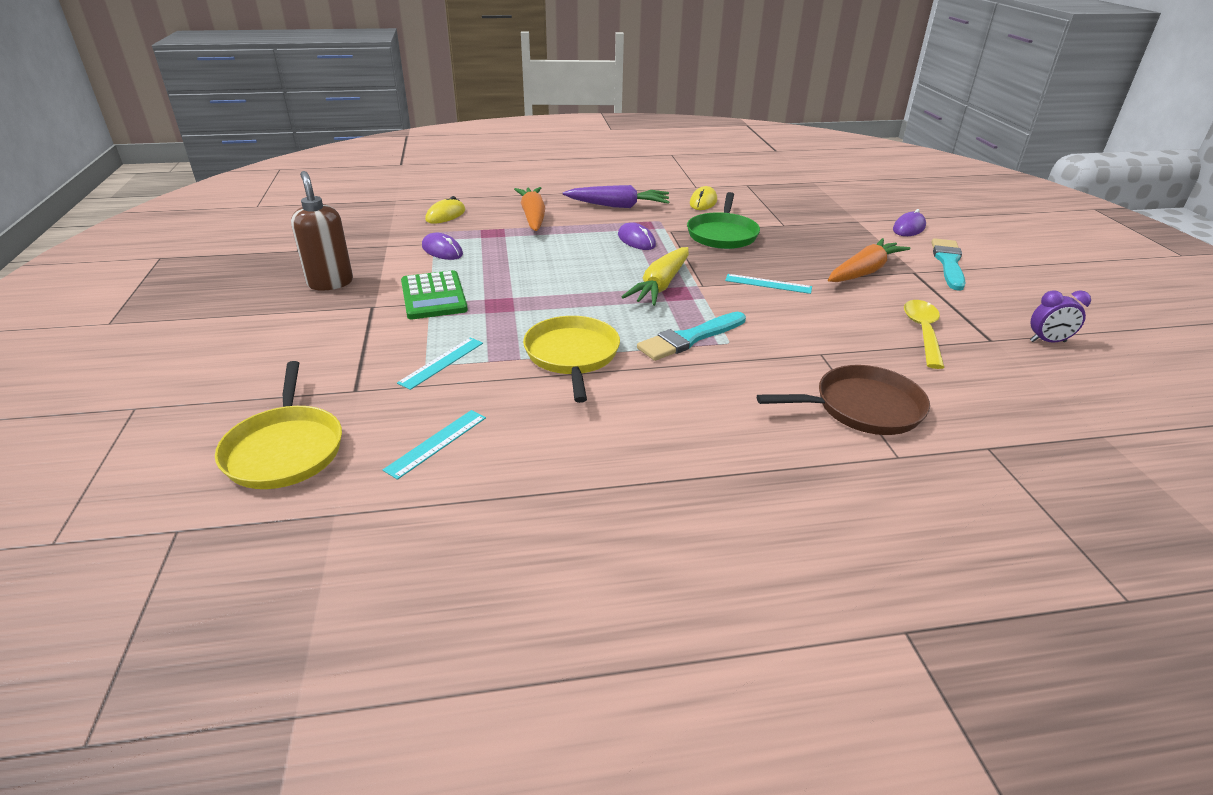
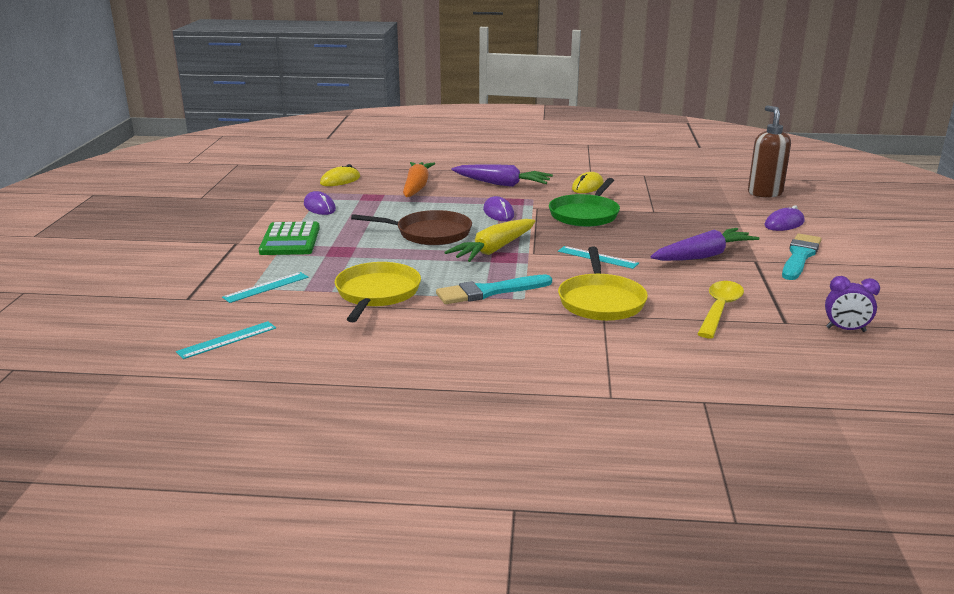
camera: 15 degrees right, 10 degrees down
yellow pan [215,361,342,489] -> yellow pan moved to [558,247,648,321]
brown soap dispenser [291,171,353,291] -> brown soap dispenser moved to [748,105,791,198]
brown pan [757,365,930,435] -> brown pan moved to [351,210,472,245]
orange carrot [828,238,911,282] -> purple carrot [650,228,760,261]

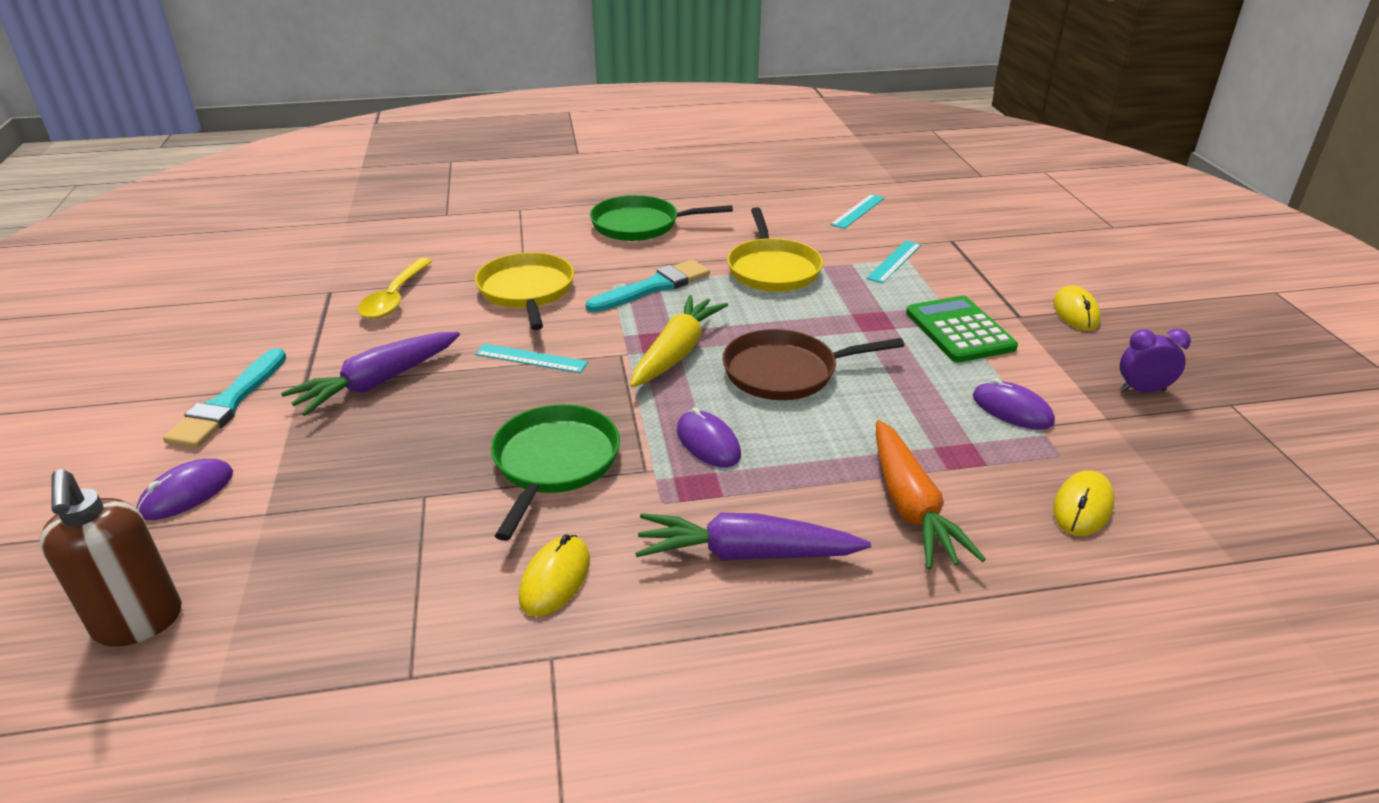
camera: 165 degrees right, 10 degrees up
purple clock [825,276,880,332] -> purple clock moved to [1120,328,1191,392]
none -> green pan [590,195,733,241]
none -> yellow mouse [1053,285,1101,331]

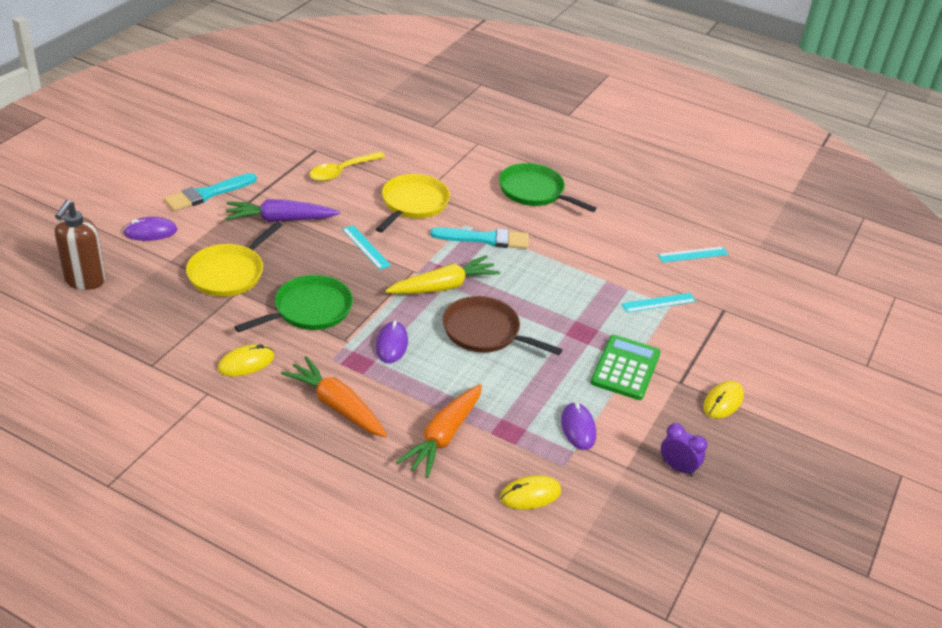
camera: 35 degrees right, 5 degrees up
purple carrot [635,513,871,561] -> orange carrot [281,356,387,437]
yellow pan [727,207,823,292] -> yellow pan moved to [186,221,283,297]

